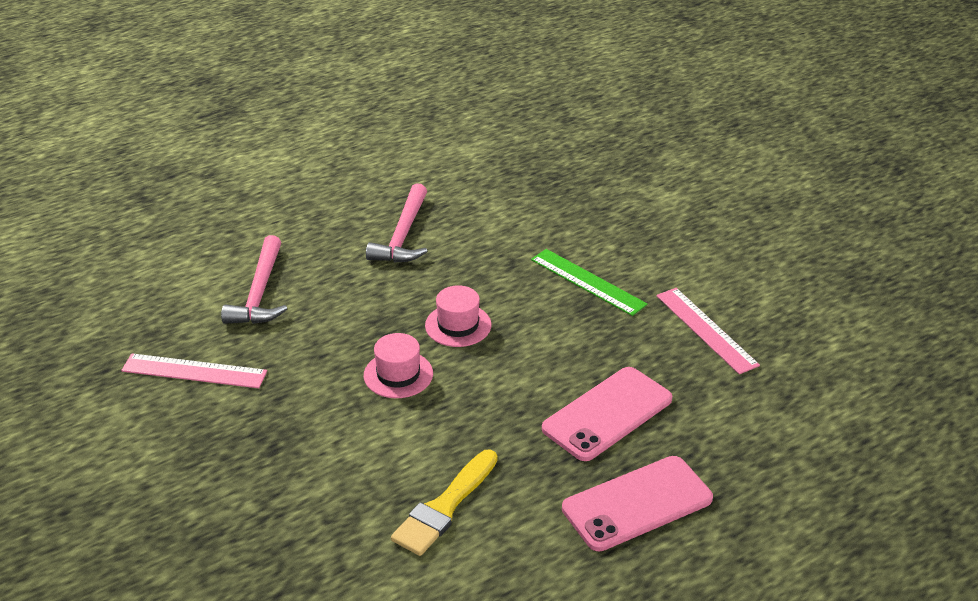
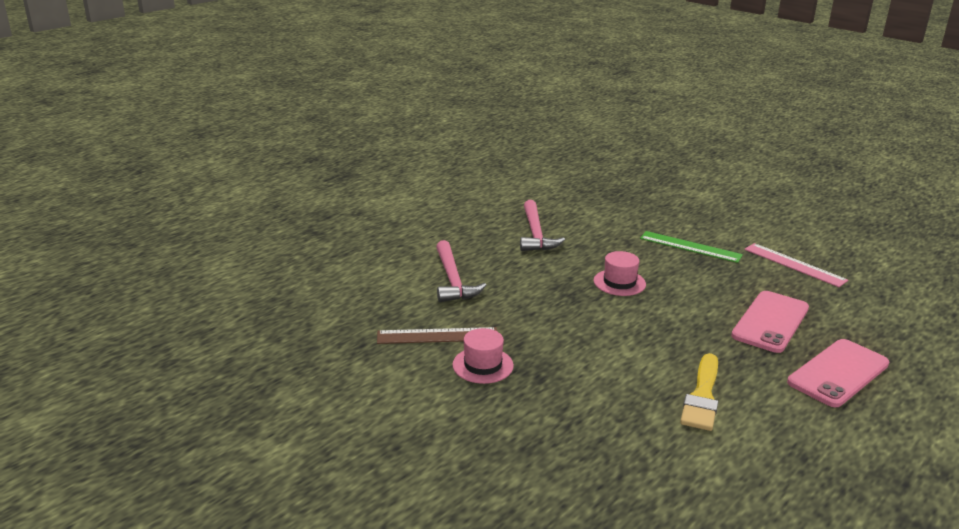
camera: 15 degrees left, 10 degrees down
pink ruler [121,354,267,388] -> brown ruler [377,327,497,344]
pink hat [364,333,433,398] -> pink hat moved to [452,328,514,384]

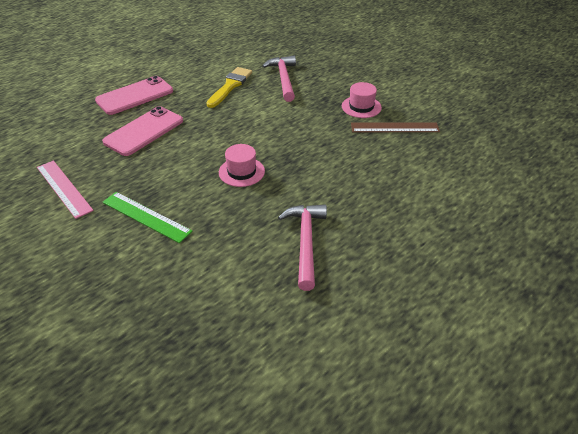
camera: 175 degrees left, 15 degrees up
pink hammer [436,240,486,302] -> pink hammer moved to [262,56,296,102]

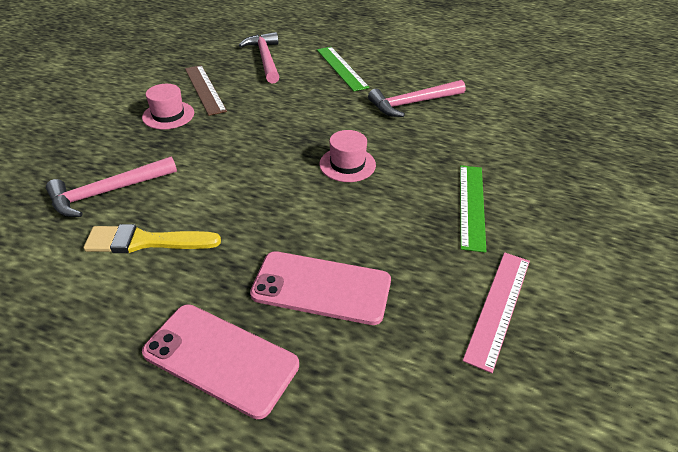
camera: 115 degrees left, 0 degrees up
none -> pink hammer [239,32,279,84]
none -> green ruler [317,47,370,92]

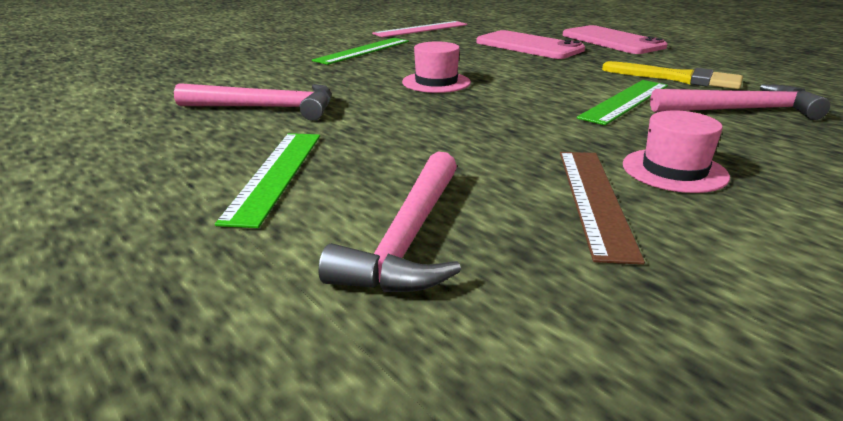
camera: 150 degrees left, 15 degrees down
none -> green ruler [577,80,668,125]

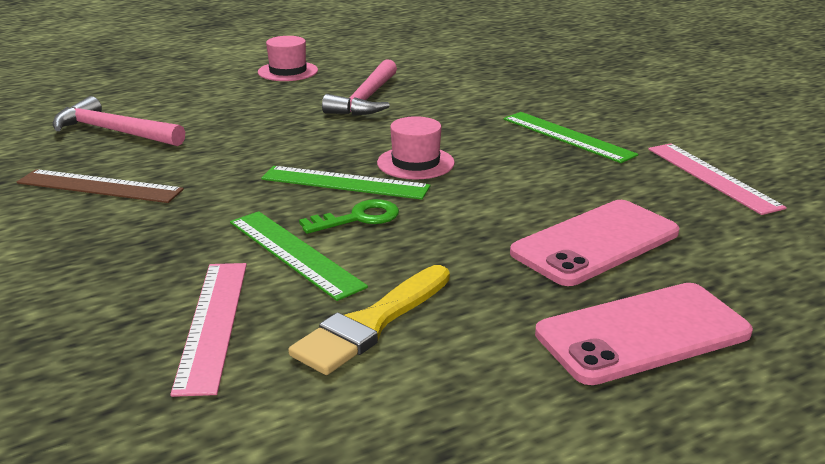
camera: 100 degrees right, 0 degrees up
green ruler [215,133,320,228] -> green ruler moved to [261,166,430,200]
pink hat [623,110,730,193] -> pink hat moved to [258,36,318,81]
pink hammer [650,84,830,120] -> pink ruler [170,263,247,397]
none -> green key [299,199,399,234]

